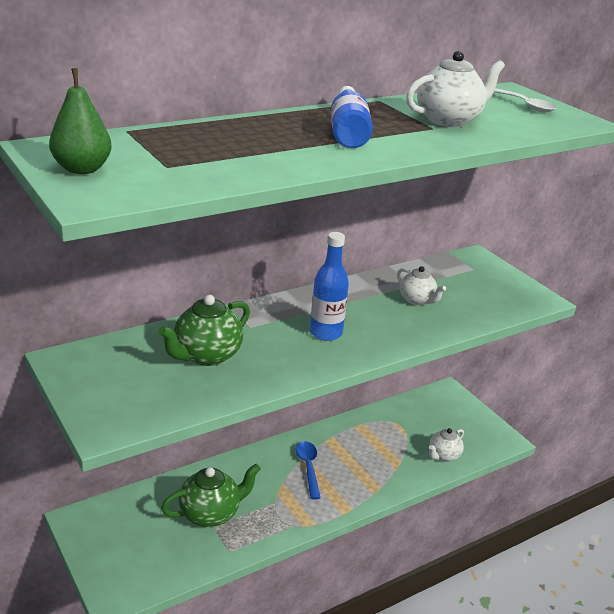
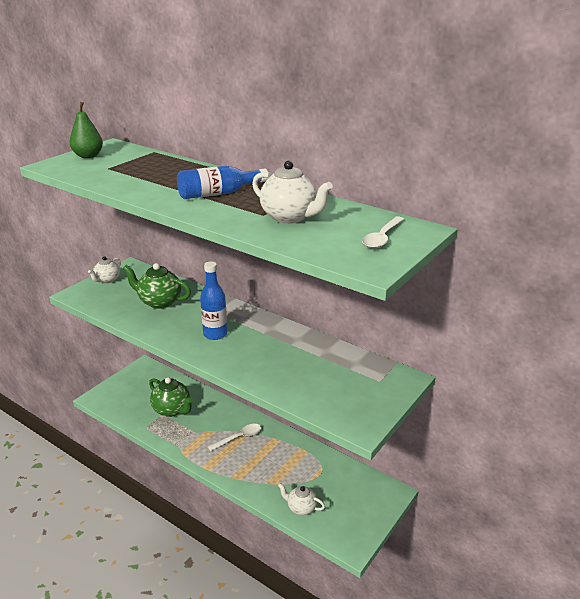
camera: 70 degrees right, 0 degrees up
blue spoon [296,441,320,500] -> white spoon [208,424,262,451]
white teapot [397,266,446,305] -> white teapot moved to [88,256,121,283]

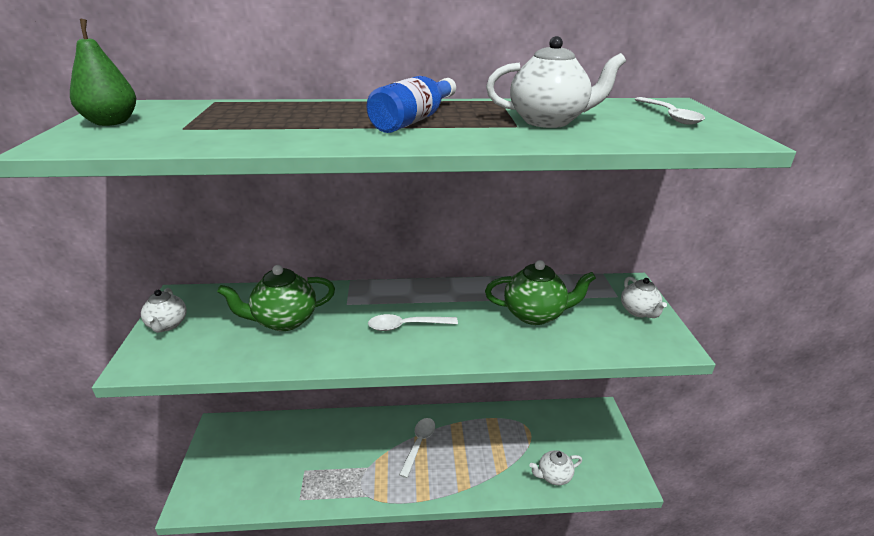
camera: 40 degrees left, 0 degrees up
green teapot [149,377,193,417] -> green teapot moved to [485,260,596,325]
blue bottle [200,261,227,340] -> white spoon [368,314,458,331]
none -> white teapot [621,277,667,318]

